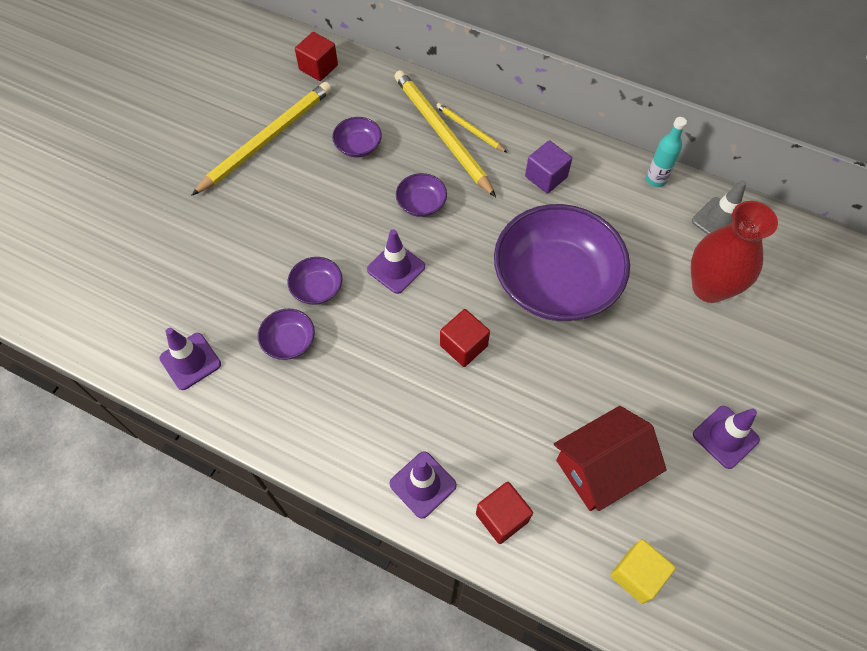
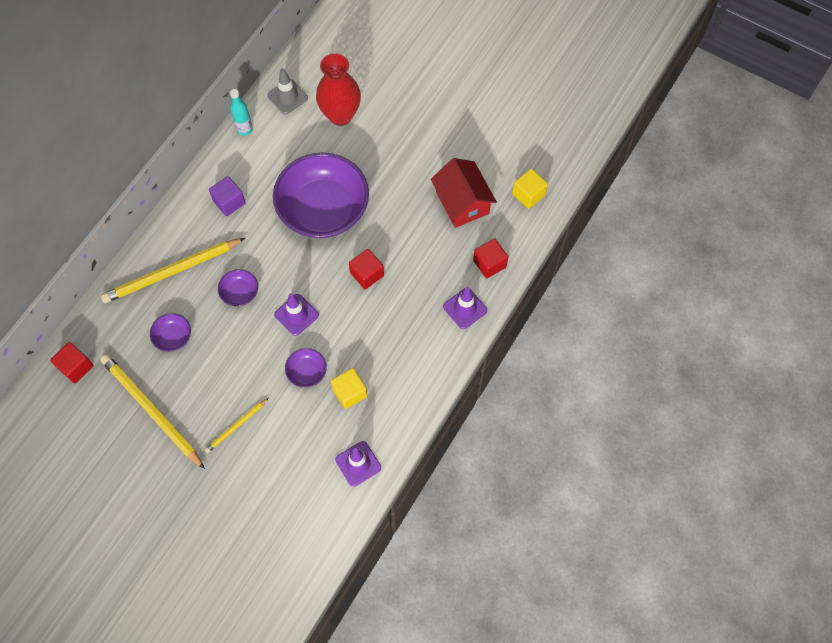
camera: 85 degrees left, 5 degrees up
purple bowl [258,309,315,360] -> yellow cube [331,368,367,409]
yellow pencil [436,103,508,153] -> yellow pencil moved to [205,398,269,453]
purple traffic cone [693,406,760,469] -> none

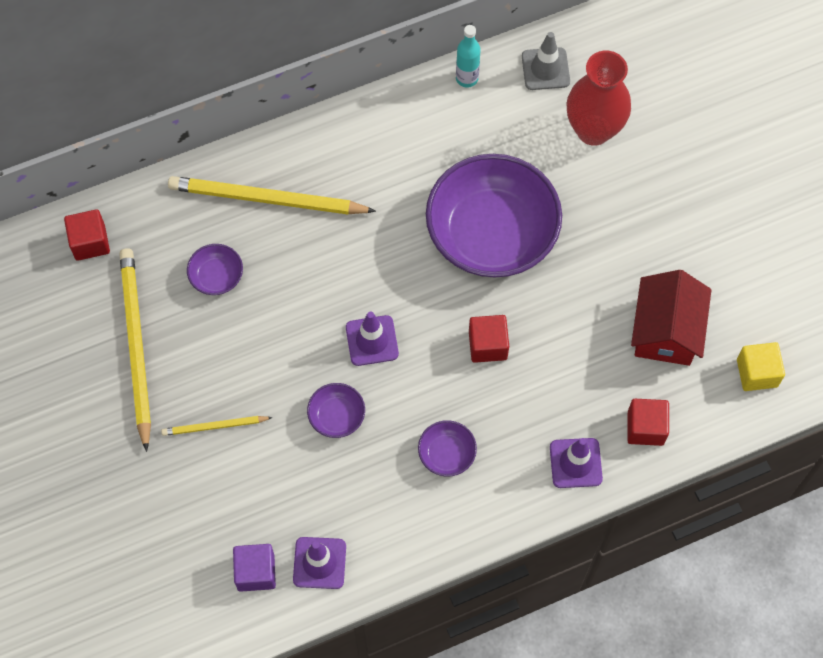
camera: 35 degrees right, 0 degrees up
purple cube [209,176,246,216] -> purple cube moved to [233,544,276,592]
purple bowl [218,269,258,306] -> purple bowl moved to [418,420,477,477]
yellow cube [331,368,367,409] -> none

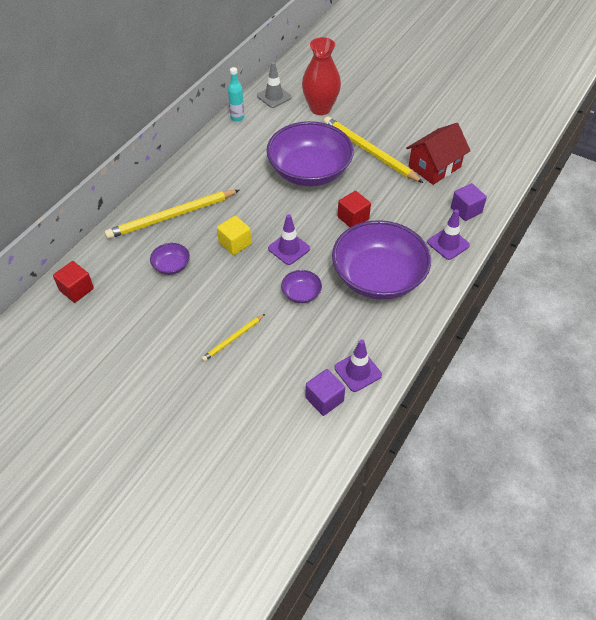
camera: 35 degrees left, 15 degrees down
yellow pencil [119,248,151,452] -> yellow pencil moved to [324,116,423,183]
purple bowl [418,420,477,477] -> purple bowl [332,220,431,300], size x2.42
red cube [627,399,669,446] -> purple cube [451,183,487,221]
red house [631,270,711,366] -> red house turned 75 degrees clockwise [406,123,470,185]
yellow cube [737,342,785,391] -> yellow cube moved to [217,216,251,255]

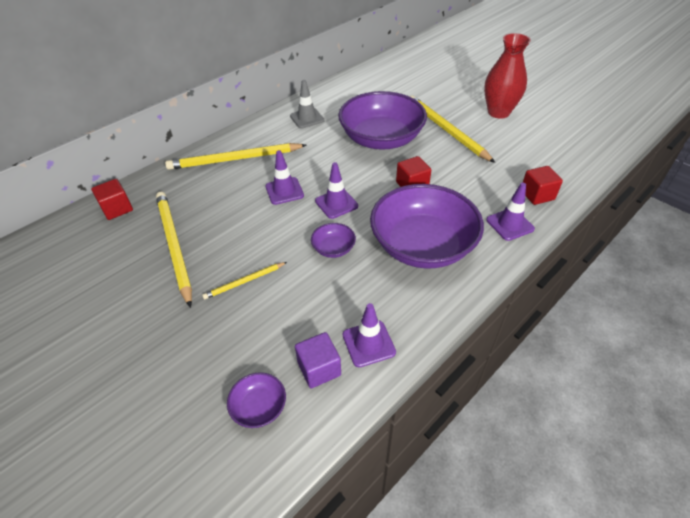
camera: 15 degrees right, 5 degrees down
purple bowl [150,243,190,275] -> purple bowl moved to [227,372,286,428]
yellow cube [217,216,251,255] -> purple traffic cone [265,150,304,205]
turquoise bottle [228,67,244,121] -> none
grey traffic cone [257,62,292,108] -> grey traffic cone moved to [290,80,325,129]
red vase [302,37,341,115] -> red vase moved to [484,33,531,119]
red house [406,123,470,185] -> none
purple cube [451,183,487,221] -> red cube [523,166,563,205]
none -> yellow pencil [156,192,192,308]

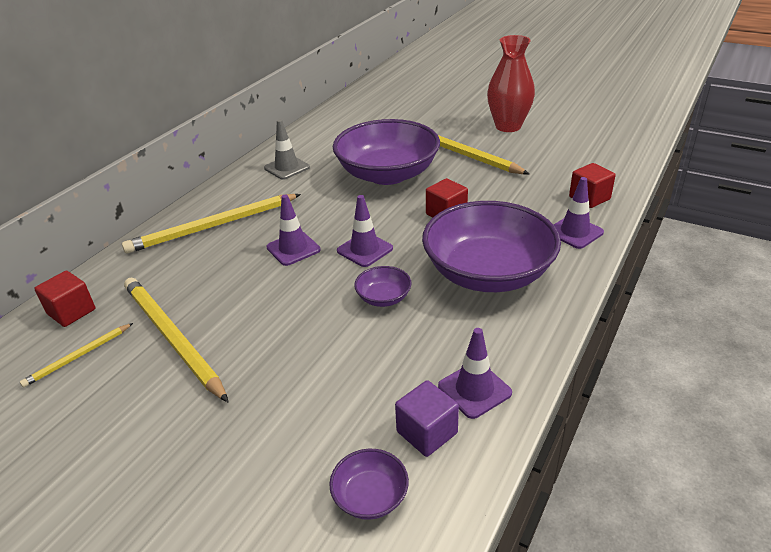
camera: 15 degrees left, 10 degrees down
yellow pencil [202,262,287,299] -> yellow pencil moved to [20,323,133,388]

